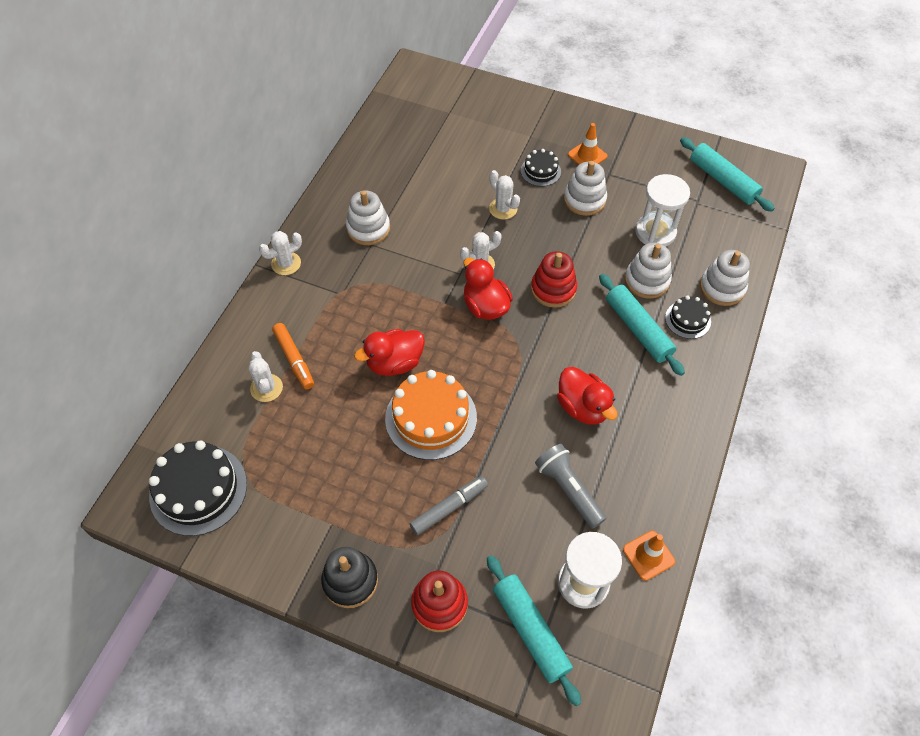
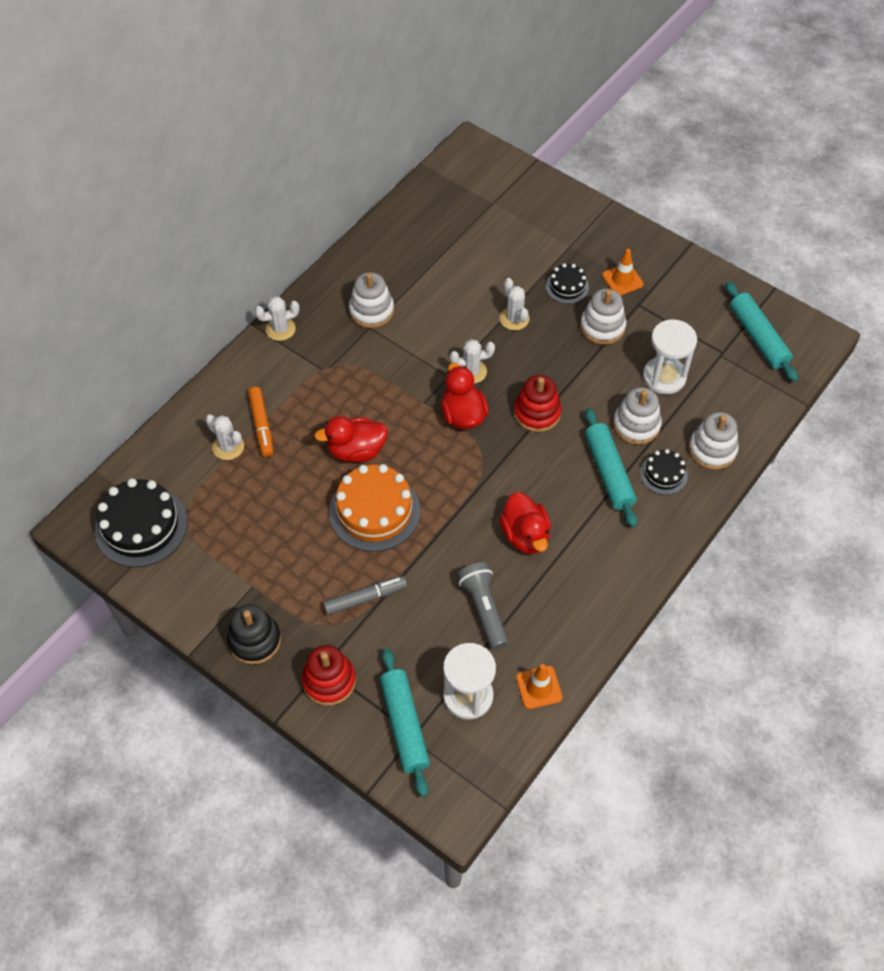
camera: 15 degrees right, 0 degrees up
white cactus [248,351,283,402] -> white cactus turned 45 degrees counterclockwise [205,414,244,460]

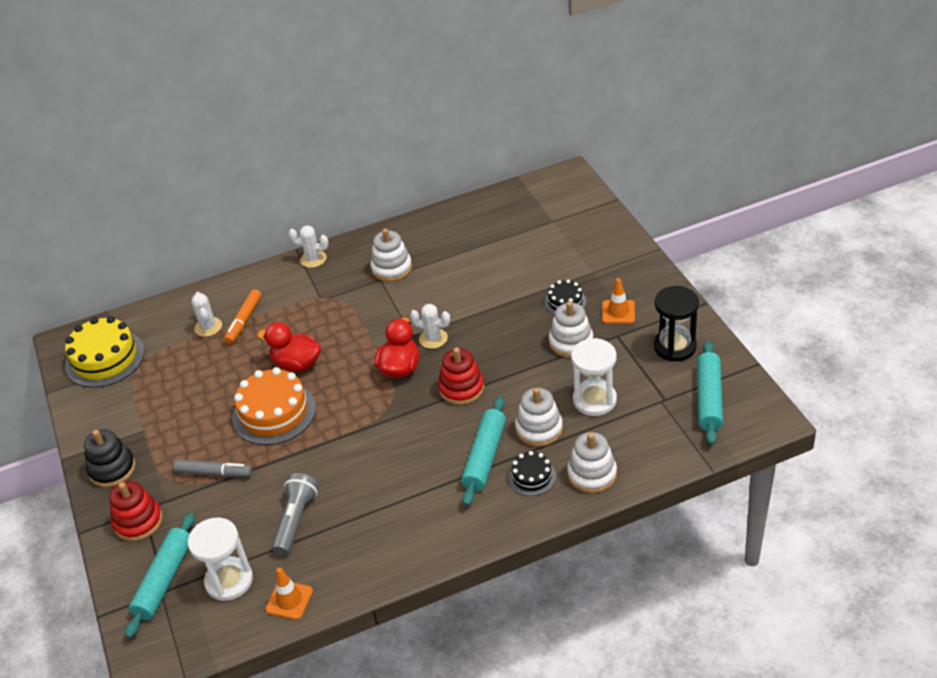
camera: 35 degrees right, 15 degrees down
black cake [95,478,187,567] -> yellow cake [65,316,145,388]
red duck [499,492,551,554] -> none
white cactus [500,278,530,330] -> none
none -> black hourglass [654,286,699,362]

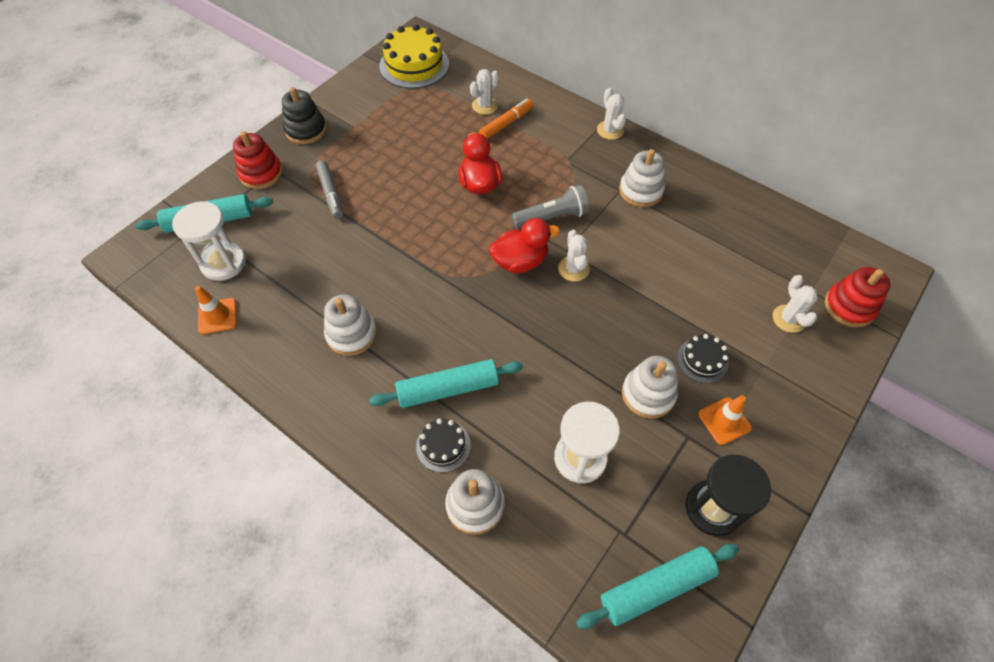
camera: 55 degrees right, 15 degrees up
orange marker [224,289,261,344] -> orange marker turned 150 degrees clockwise [479,99,533,139]
orange cake [232,367,316,445] -> none
grey flashlight [272,473,319,555] -> grey flashlight moved to [512,185,589,229]
red stacking toy [438,348,484,405] -> red stacking toy moved to [825,267,890,327]
white stacking toy [515,388,563,447] -> white stacking toy moved to [324,295,377,356]
none -> white cactus [773,275,817,333]

